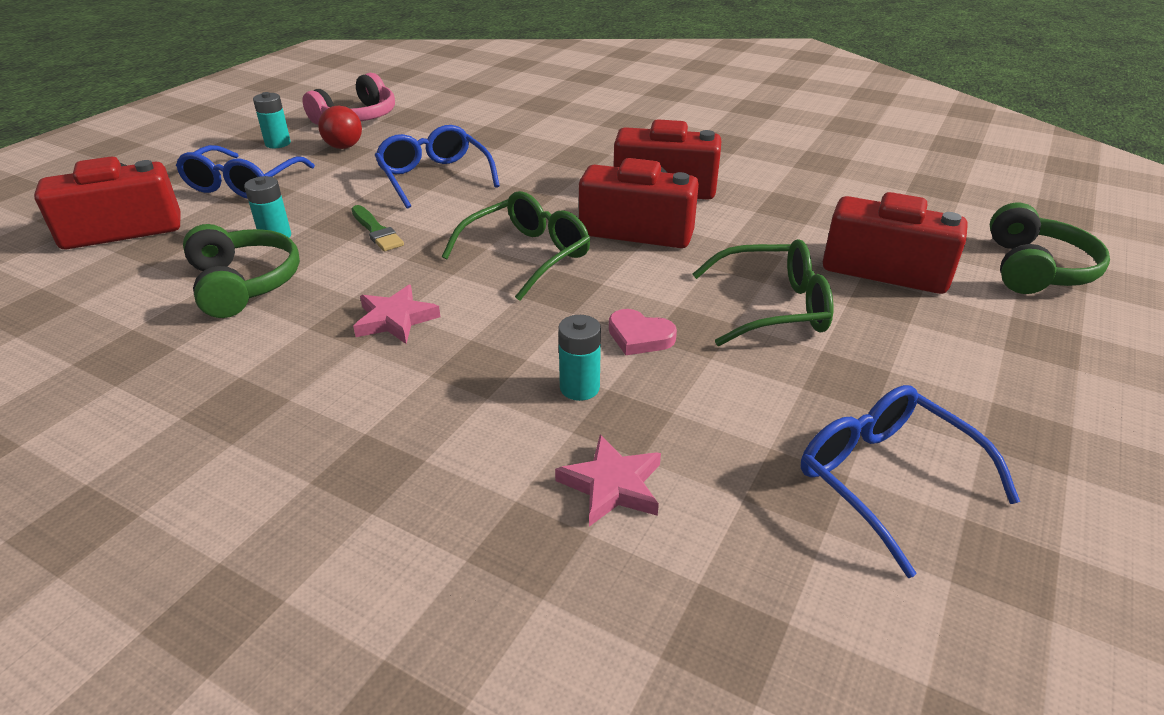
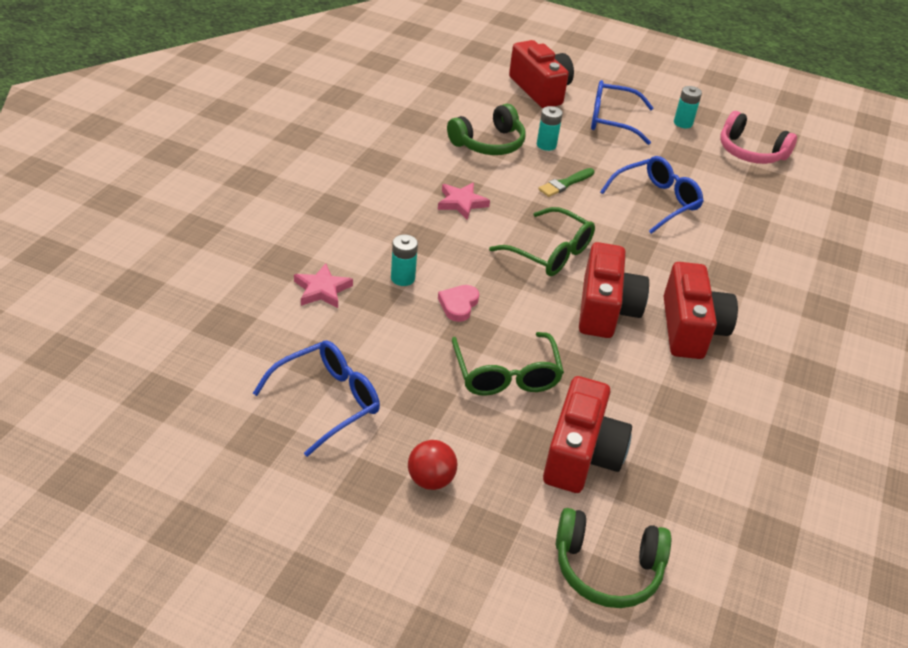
camera: 80 degrees right, 5 degrees up
red ball [318,106,362,149] -> red ball moved to [408,440,457,490]

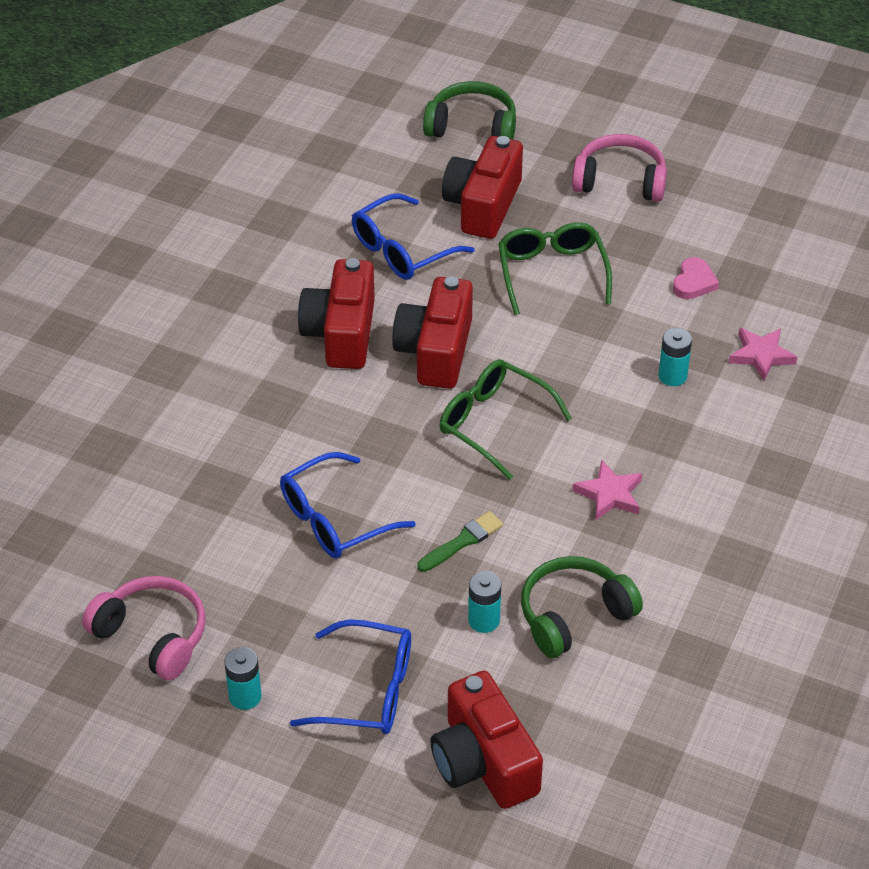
camera: 175 degrees left, 5 degrees up
blue glasses [253,340,380,457] -> blue glasses moved to [352,193,474,280]
red ball [408,440,457,490] -> pink headphones [572,134,667,202]
pink heart [438,285,479,322] -> pink heart moved to [673,257,719,299]

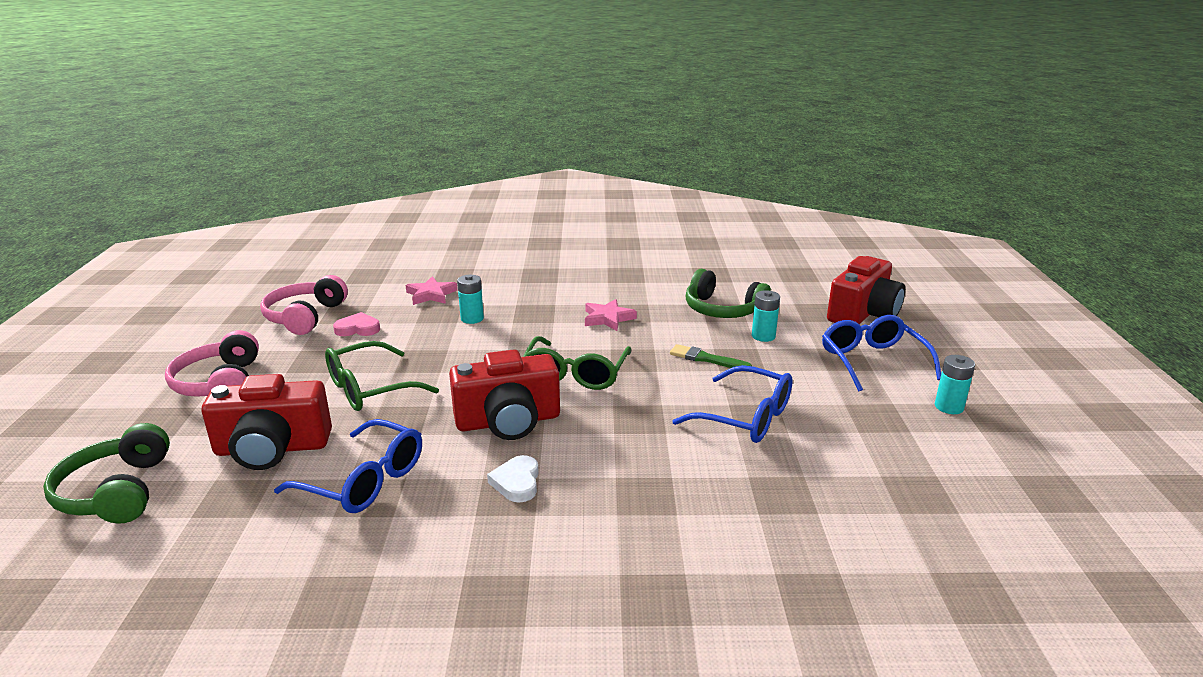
camera: 115 degrees left, 20 degrees down
pink headphones [82,576,206,680] -> pink headphones moved to [260,275,348,335]
red camera [298,258,375,369] -> white heart [487,455,539,502]

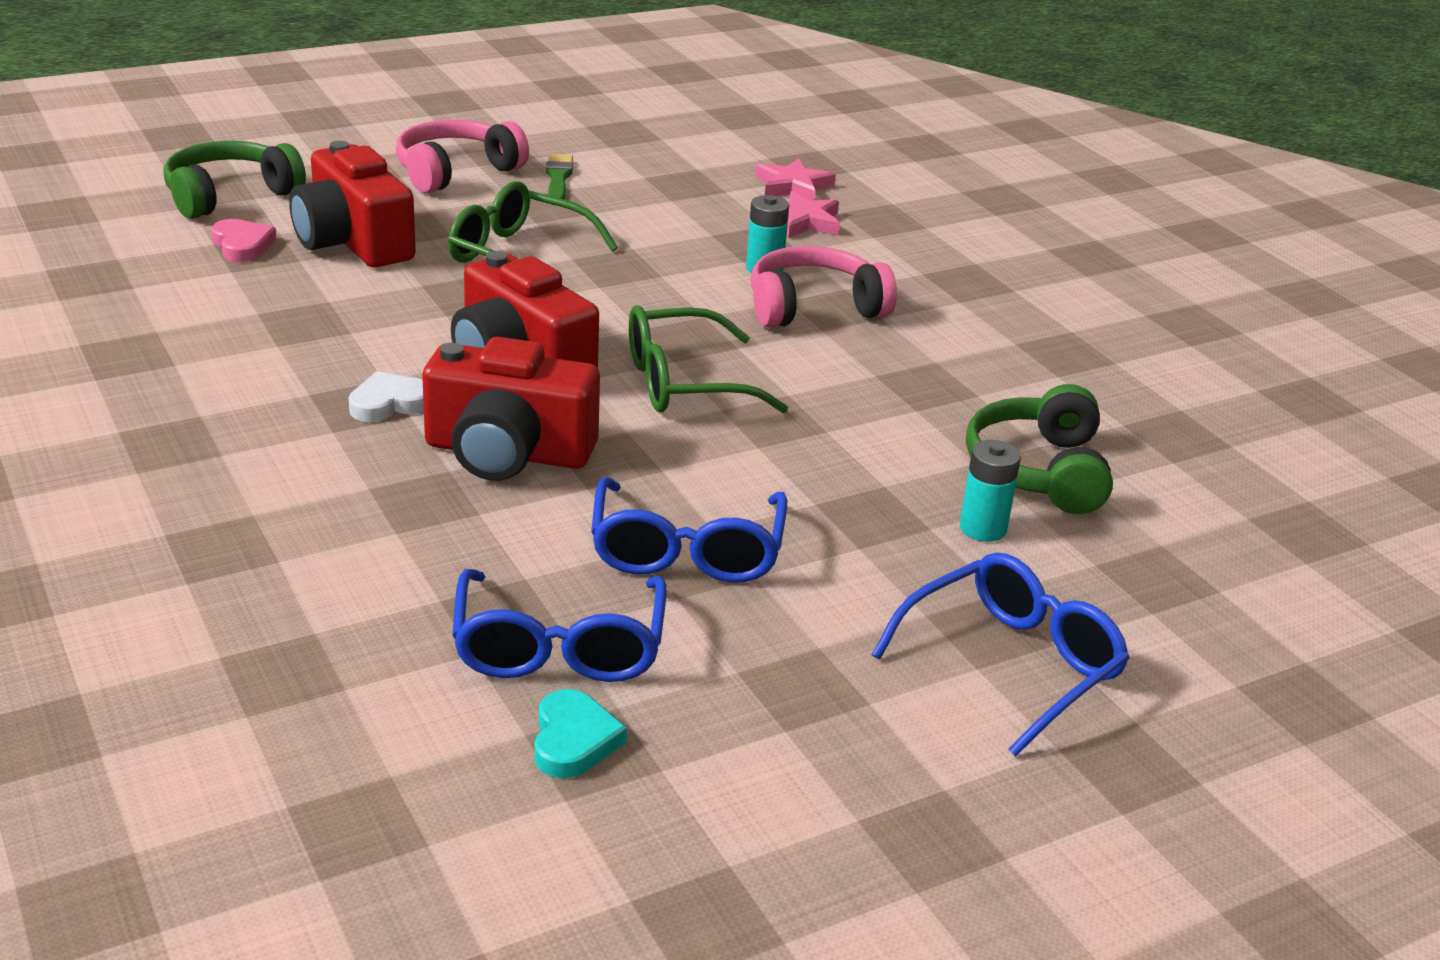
camera: 60 degrees right, 5 degrees up
pink headphones [260,275,348,335] -> pink headphones moved to [751,246,897,328]
blue glasses [274,419,422,513] -> blue glasses moved to [452,569,667,682]
pink heart [333,312,380,336] -> pink heart moved to [211,219,277,262]
pink star [585,299,637,331] -> pink star moved to [755,158,836,200]
green brush [670,344,752,368] -> green brush moved to [546,154,573,205]
red camera [827,256,905,324] -> red camera moved to [422,337,600,481]
turquoise battery [935,355,975,414] -> none
none -> turquoise heart [534,689,627,778]

